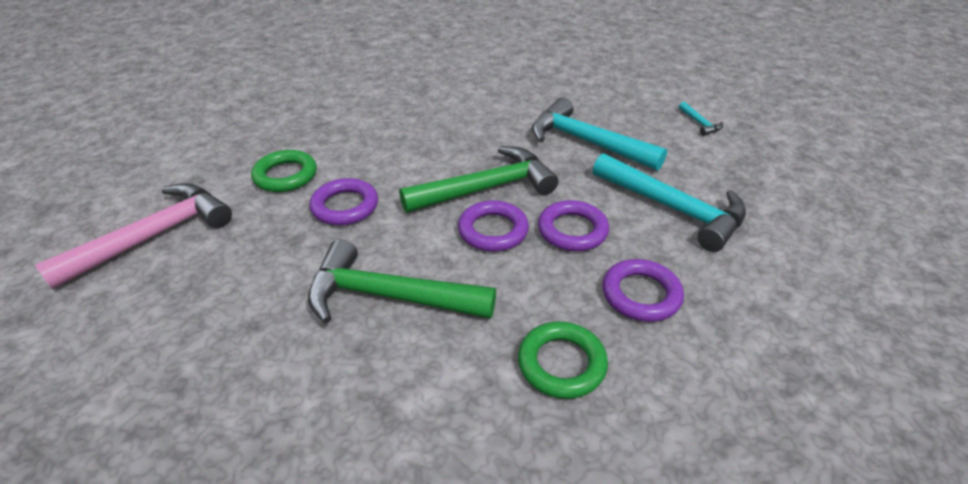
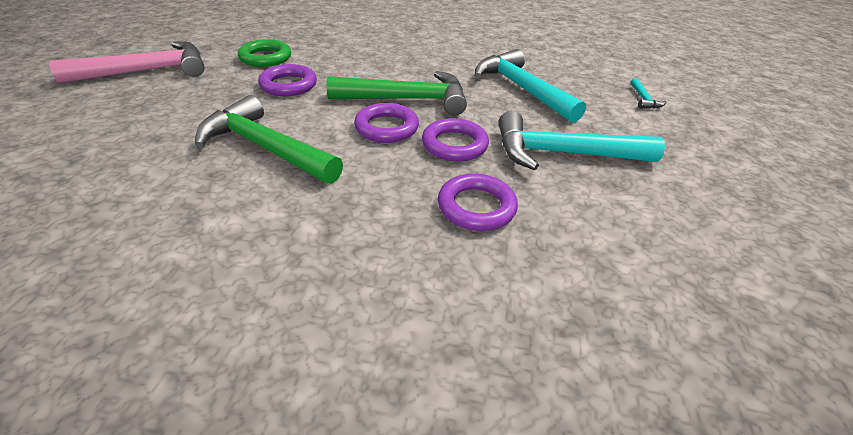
camera: 20 degrees right, 0 degrees up
green ring [518,322,608,399] -> none
turquoise hammer [593,153,746,252] -> turquoise hammer turned 120 degrees clockwise [498,111,665,170]

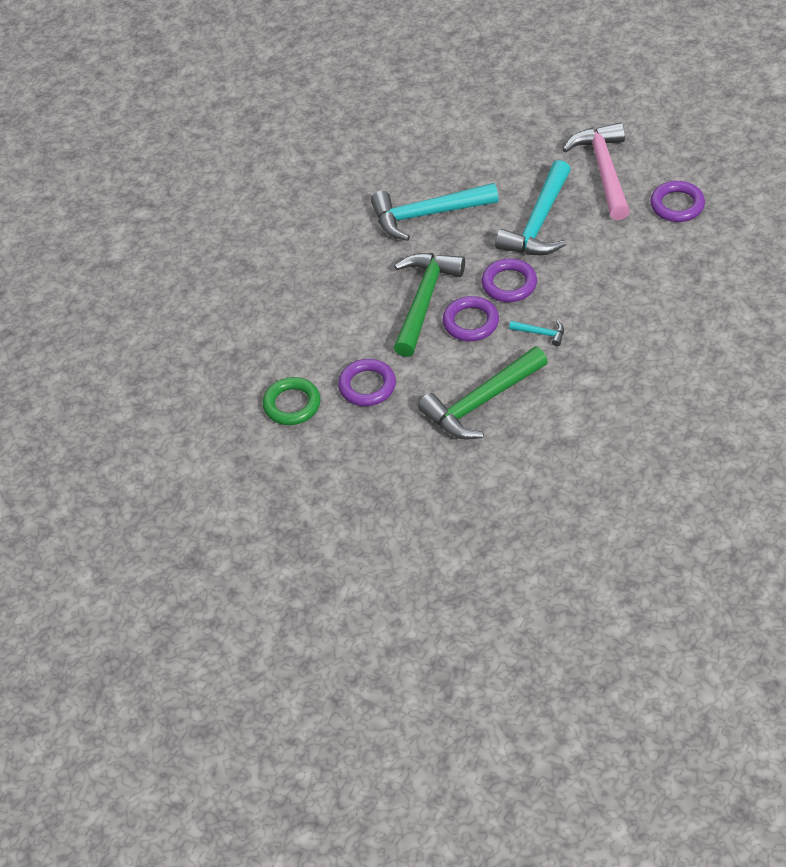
camera: 65 degrees left, 10 degrees up
pink hammer [49,42,205,84] -> pink hammer moved to [562,123,630,220]
purple ring [438,173,518,231] -> purple ring moved to [650,181,705,222]
turquoise hammer [630,78,666,109] -> turquoise hammer moved to [509,320,564,346]

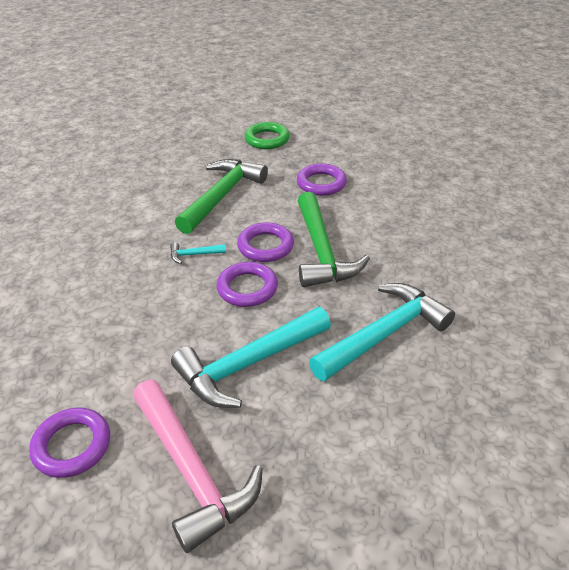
camera: 150 degrees right, 10 degrees down
green ring [263,377,321,425] -> green ring moved to [245,122,290,149]
turquoise hammer [495,160,571,255] -> turquoise hammer turned 120 degrees counterclockwise [171,307,331,408]

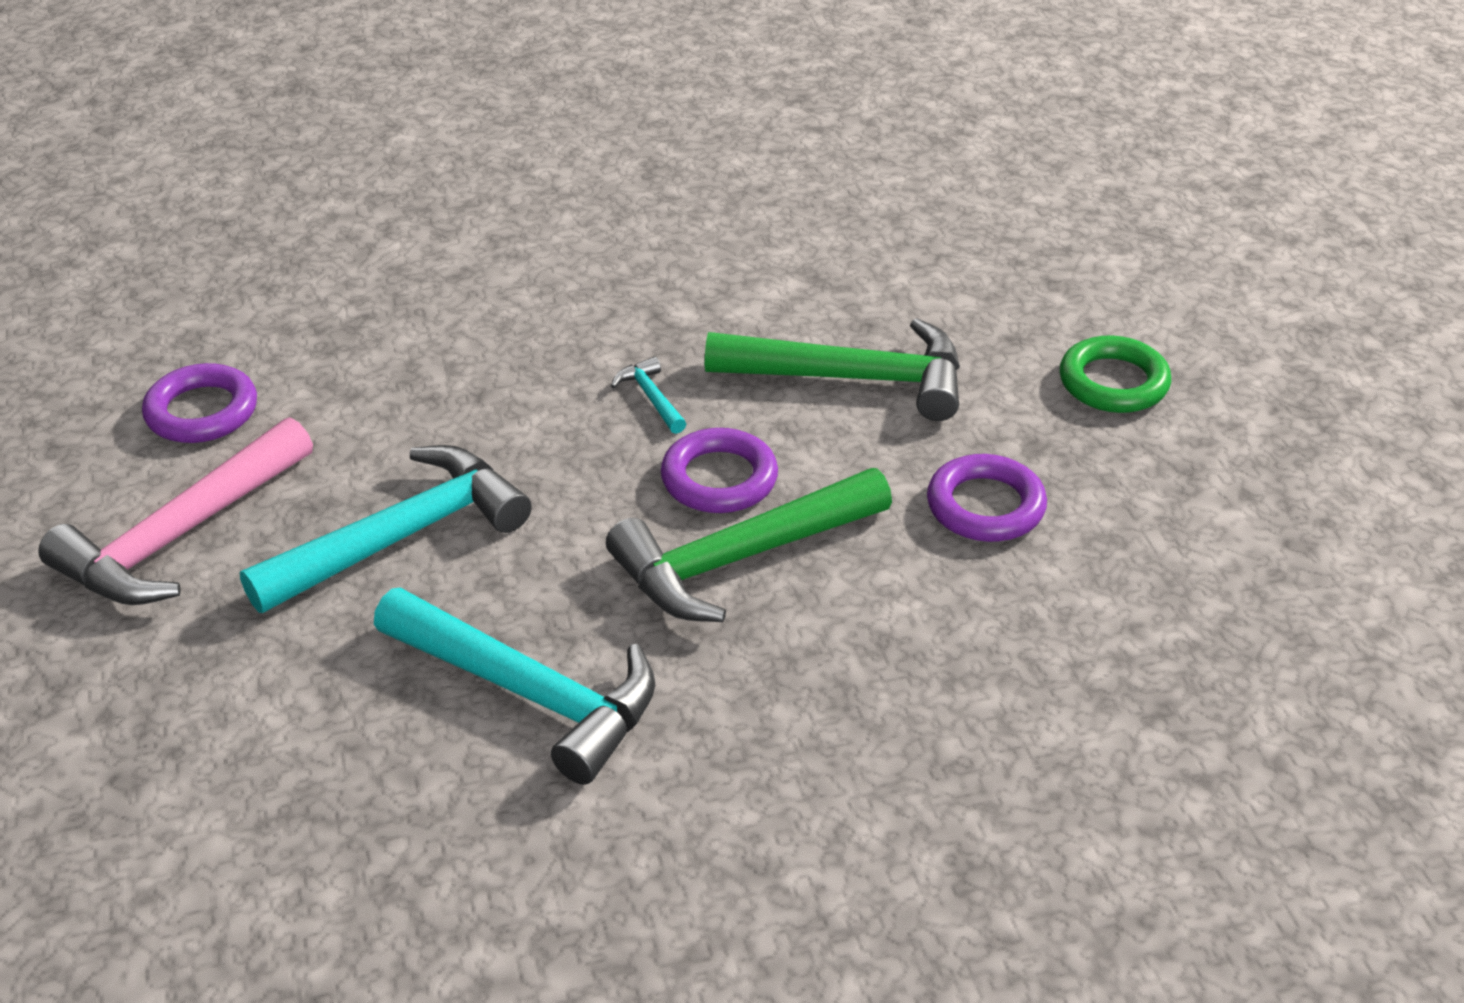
camera: 70 degrees right, 0 degrees up
turquoise hammer [171,307,331,408] -> turquoise hammer turned 105 degrees clockwise [240,445,532,613]
purple ring [217,262,278,307] -> none

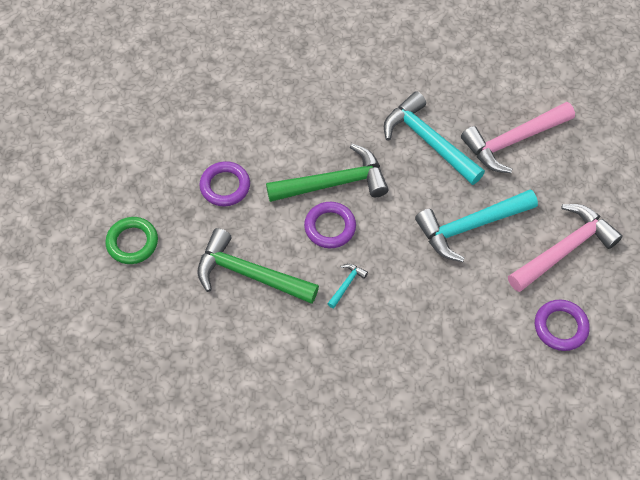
camera: 165 degrees left, 20 degrees up
turquoise hammer [611,356,686,434] -> turquoise hammer turned 135 degrees counterclockwise [327,264,368,308]
none -> pink hammer [461,102,575,173]

